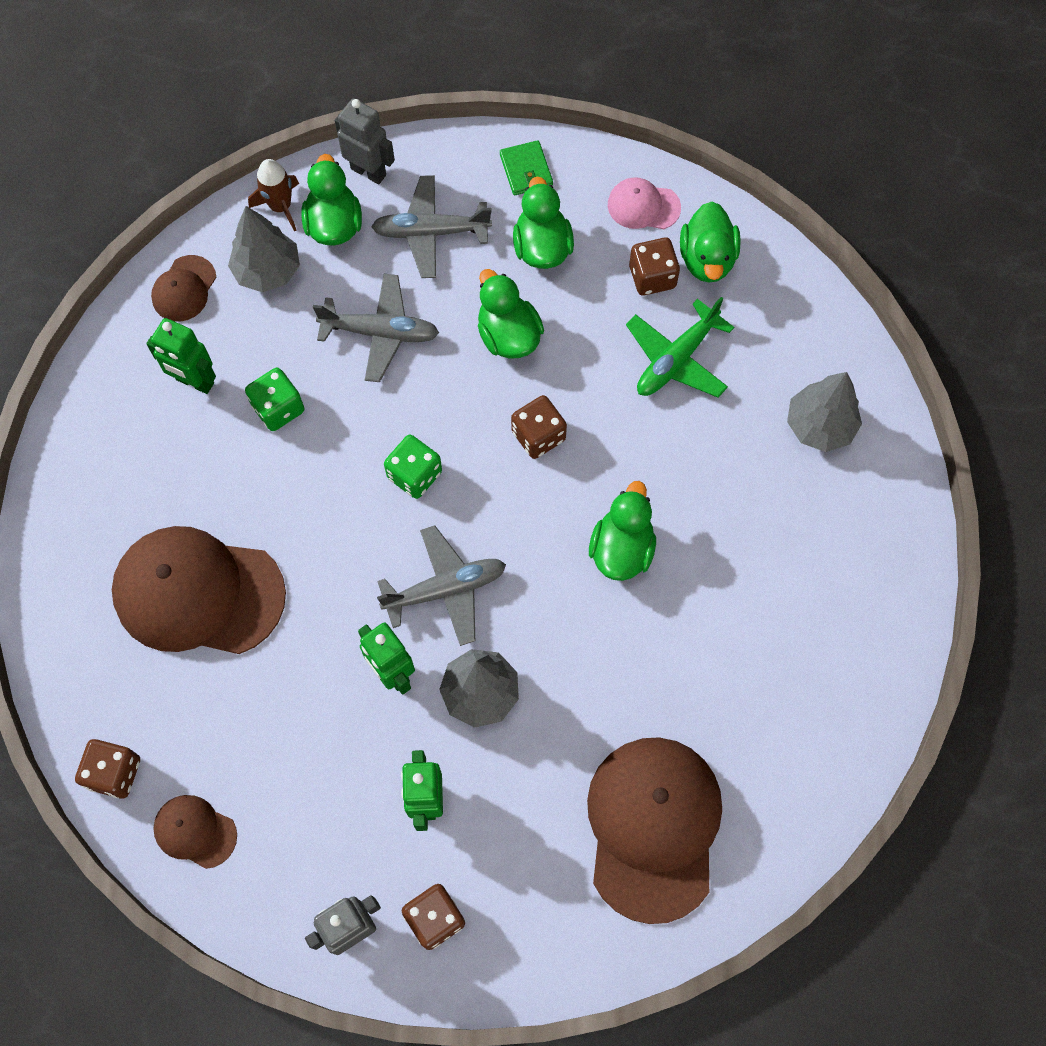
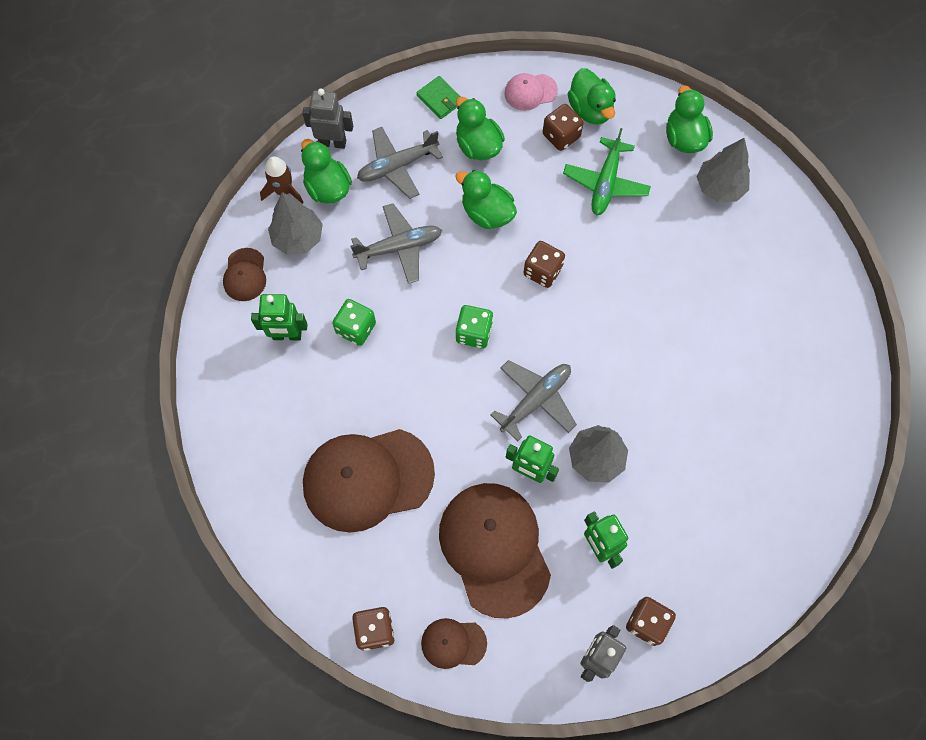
camera: 25 degrees left, 0 degrees up
brown cap [587,737,722,924] -> brown cap moved to [439,483,551,619]
green duck [589,481,656,581] -> green duck moved to [666,85,713,153]

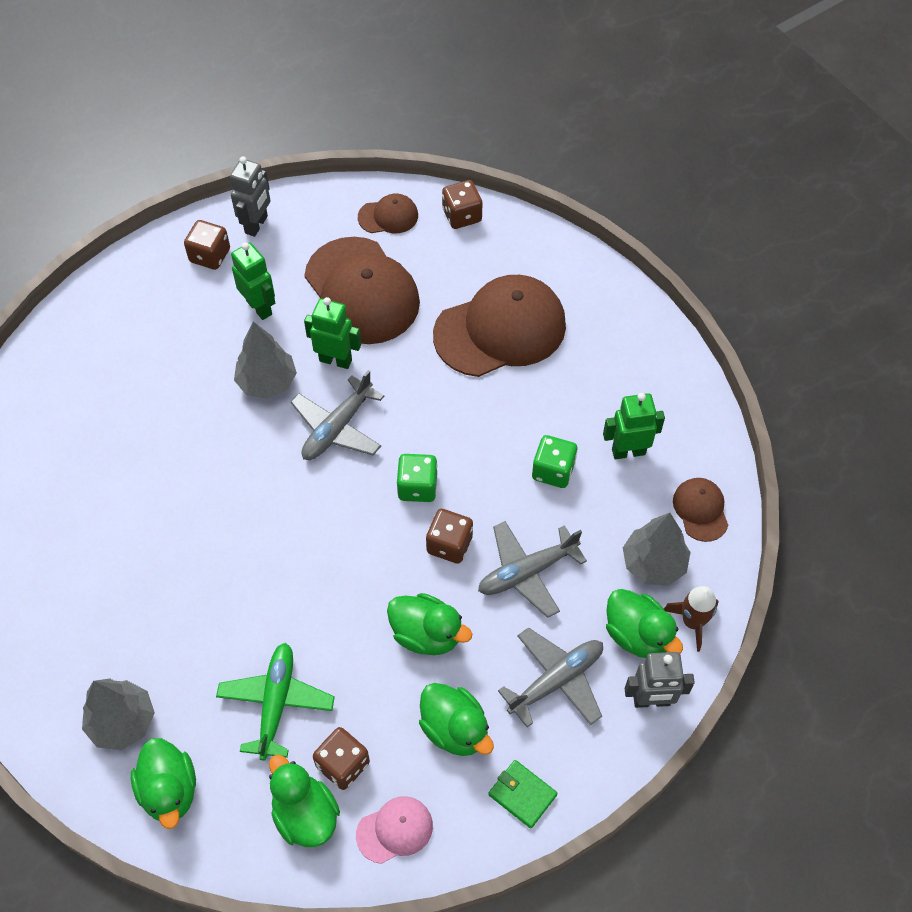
camera: 170 degrees right, 10 degrees down
brown dice [523,241,565,288] -> brown dice moved to [426,509,473,564]

